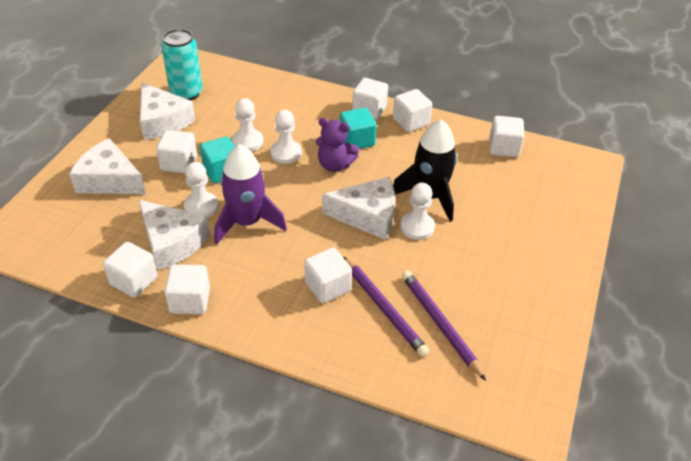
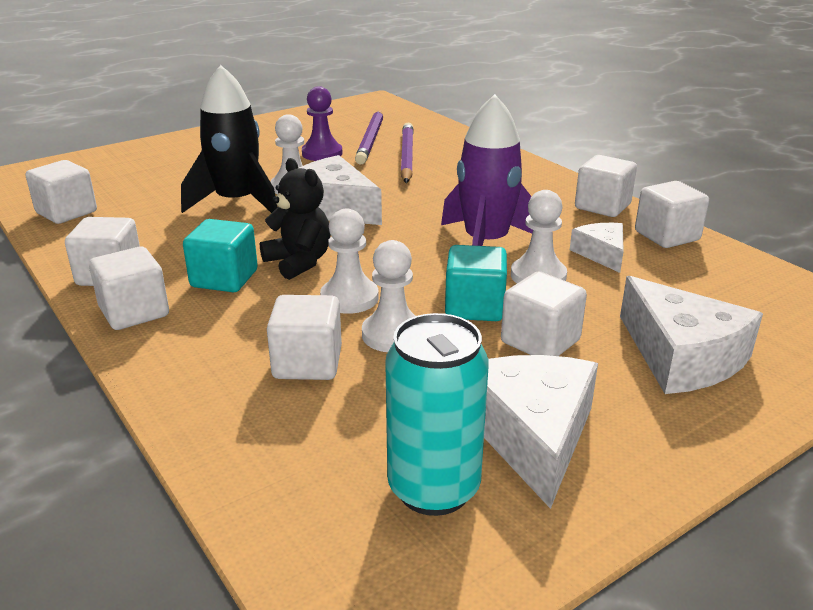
camera: 145 degrees left, 15 degrees down
white cheese [139,200,210,270] -> white cheese [570,223,624,273], size x0.57
white cube [304,248,352,303] -> white cube moved to [267,295,342,380]
purple teddy bear [316,118,359,172] -> black teddy bear [260,158,331,280]
none -> purple pawn [302,86,343,161]

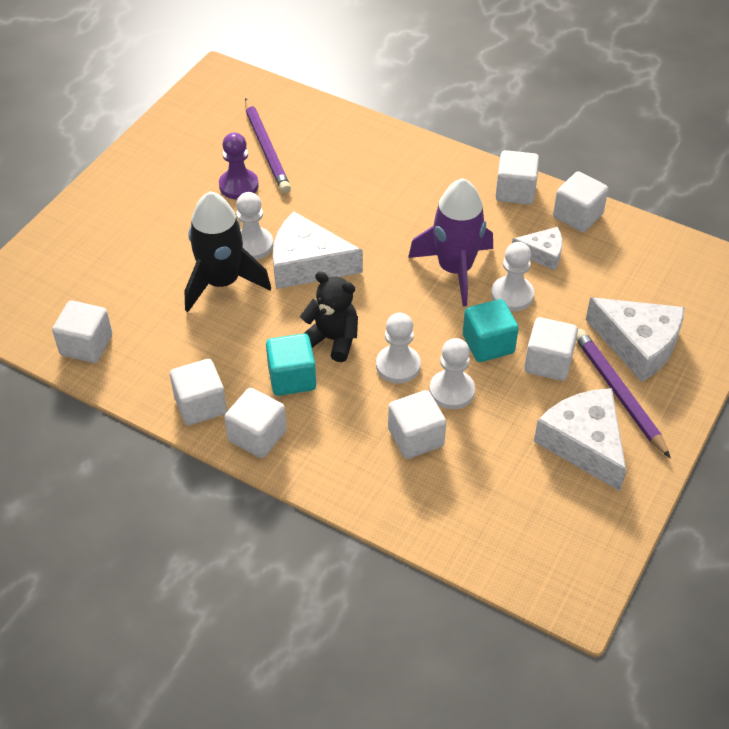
camera: 25 degrees left, 20 degrees up
turquoise can [385,313,489,516] -> none
purple pencil [400,123,414,183] -> purple pencil moved to [576,329,671,458]
white cheese [570,223,624,273] -> white cheese turned 135 degrees clockwise [512,227,562,270]

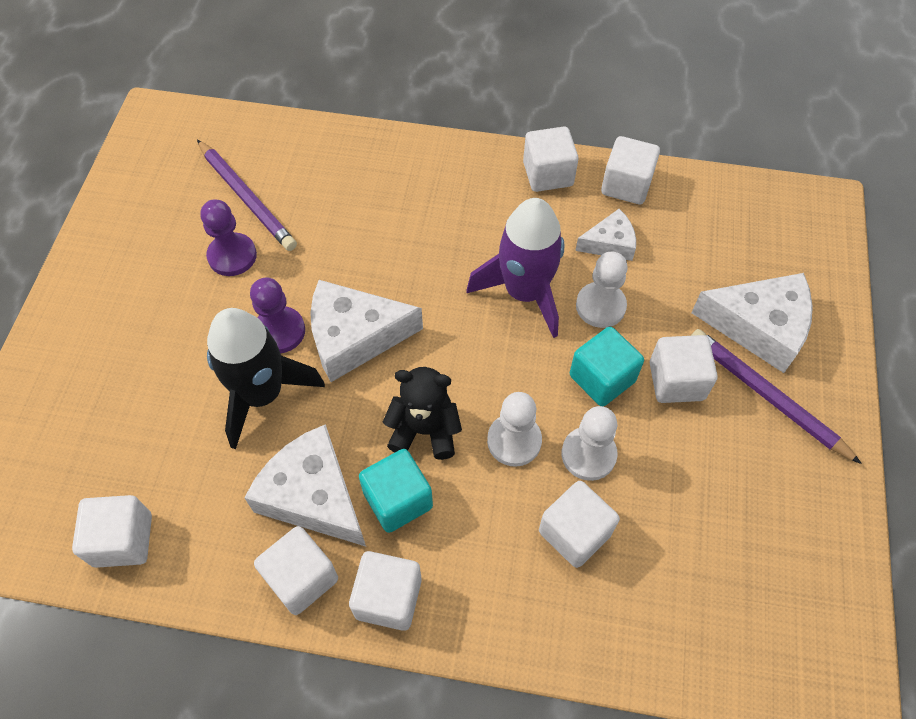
camera: 20 degrees left, 10 degrees up
white pawn [236,192,273,260] -> purple pawn [250,278,305,353]
white cheese [534,388,626,491] -> white cheese moved to [244,424,366,546]

